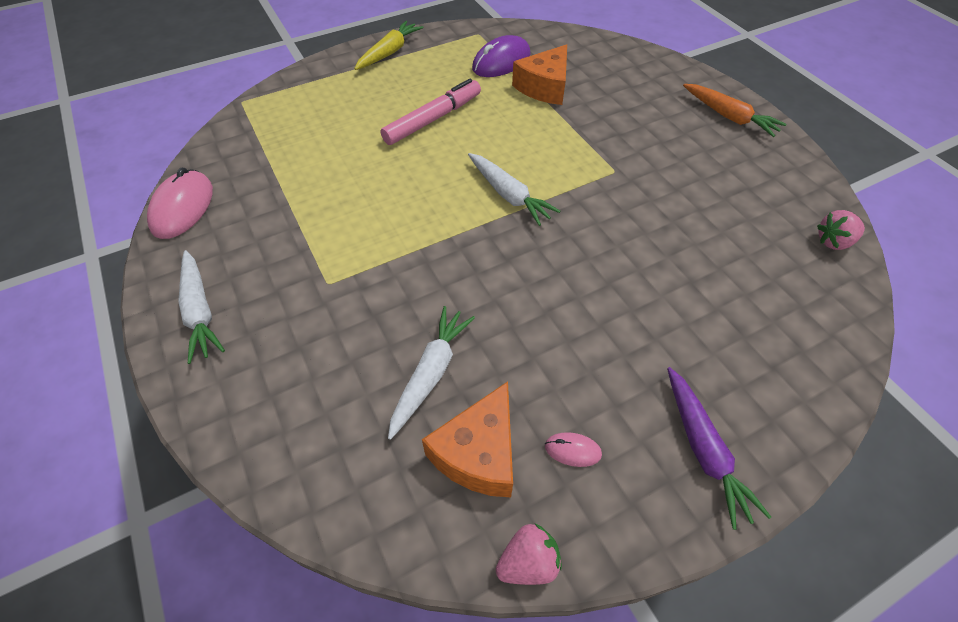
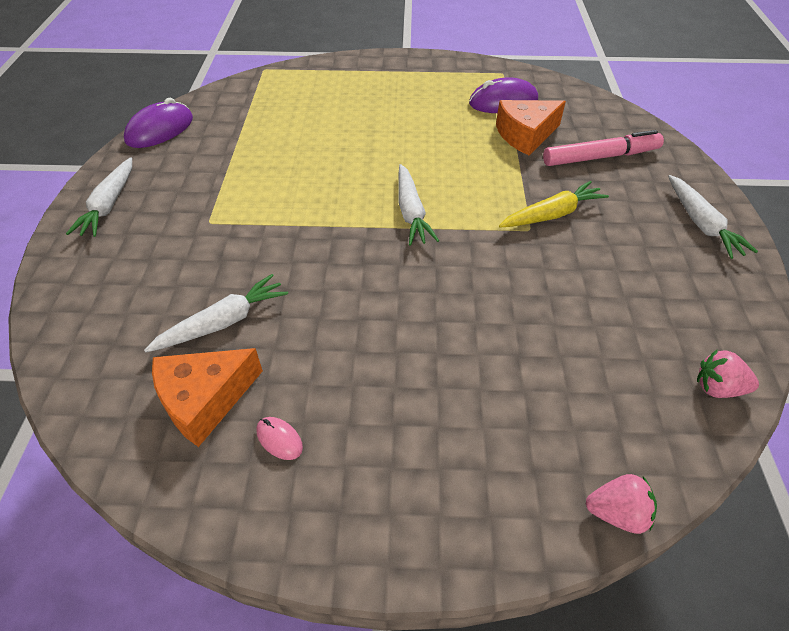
camera: 30 degrees right, 5 degrees down
pink mouse [147,168,213,239] -> purple mouse [124,98,193,148]
yellow carrot [354,21,424,70] -> yellow carrot moved to [499,181,609,227]
pink marker [381,79,481,145] -> pink marker moved to [543,130,664,166]
pink strawberry [496,524,562,585] -> pink strawberry moved to [586,474,657,534]
purple carrot [667,367,771,530] -> none
orange carrot [683,84,786,137] -> white carrot [668,175,758,259]

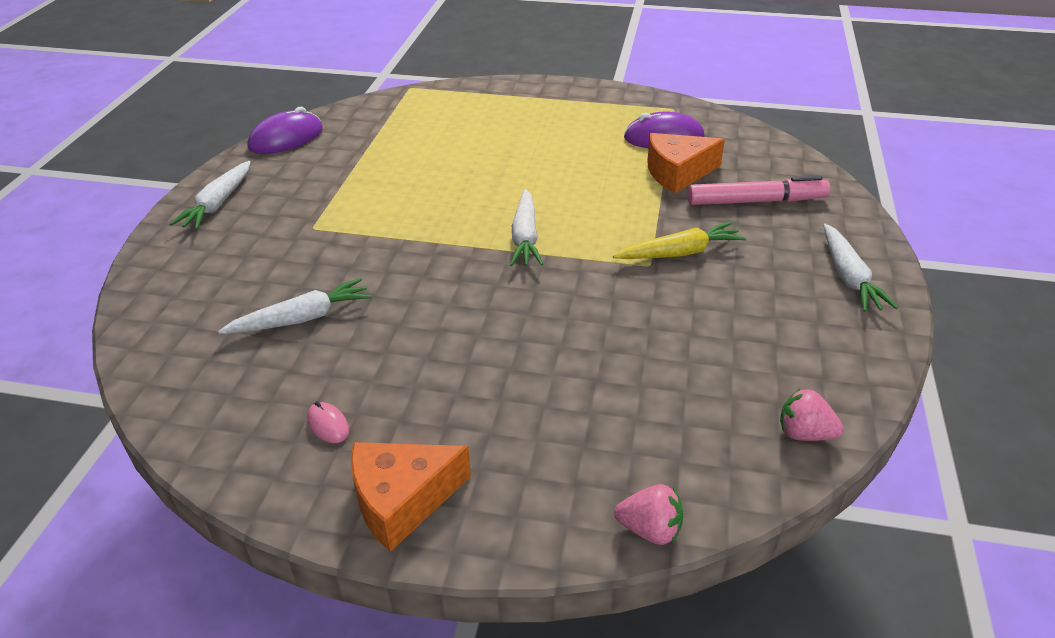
camera: 10 degrees right, 10 degrees down
orange cheese [152,348,263,447] -> orange cheese moved to [351,442,471,552]

